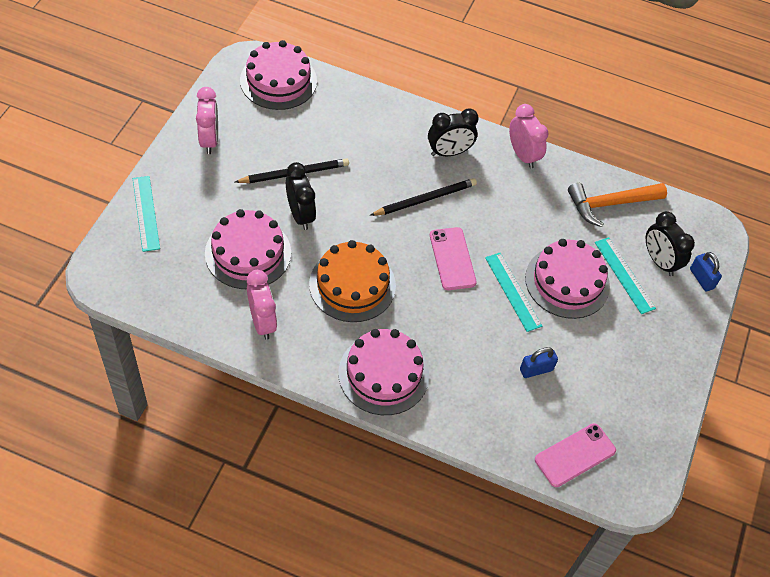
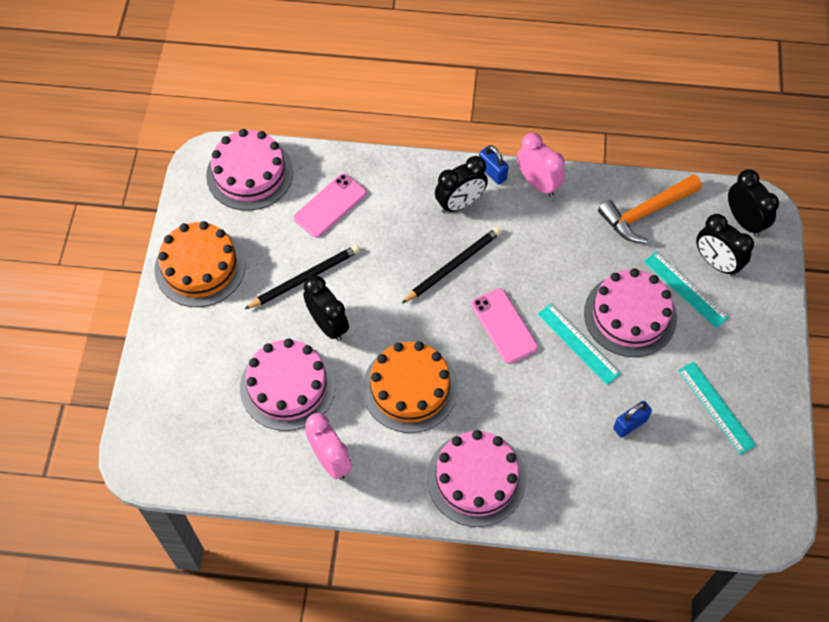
camera: 10 degrees left, 5 degrees up
turquoise ruler [133,176,160,252] -> turquoise ruler moved to [678,362,756,455]
pink clock [196,87,218,154] -> orange cake [155,221,245,307]
pink phone [535,423,616,487] -> pink phone moved to [294,173,367,238]
blue padlock [690,252,722,292] -> blue padlock moved to [479,145,509,185]
none -> black clock [728,169,779,237]

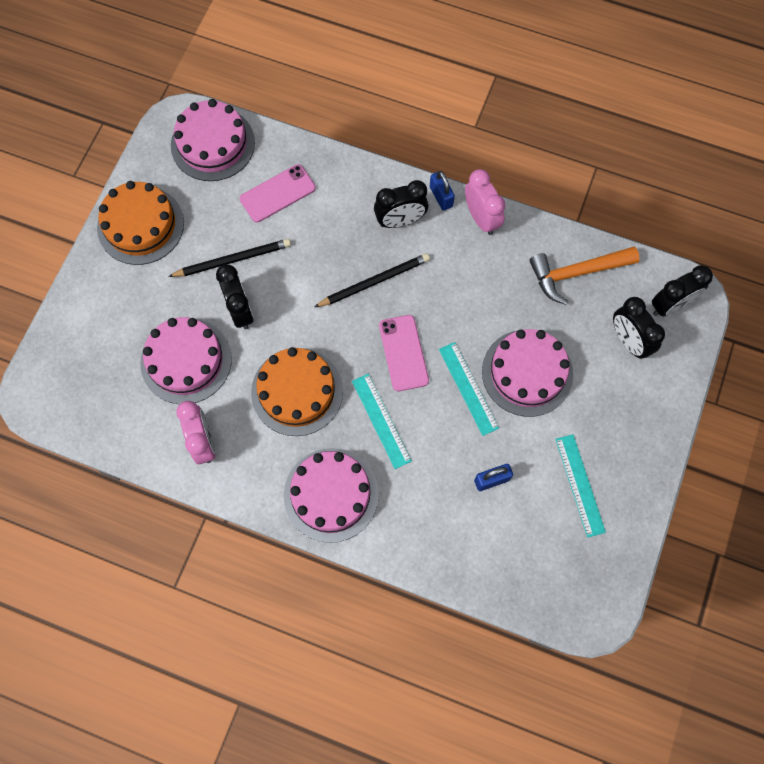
camera: 15 degrees right, 10 degrees up
turquoise ruler [644,251,729,328] -> turquoise ruler moved to [352,374,412,469]
black clock [728,169,779,237] -> black clock turned 75 degrees clockwise [652,265,713,317]

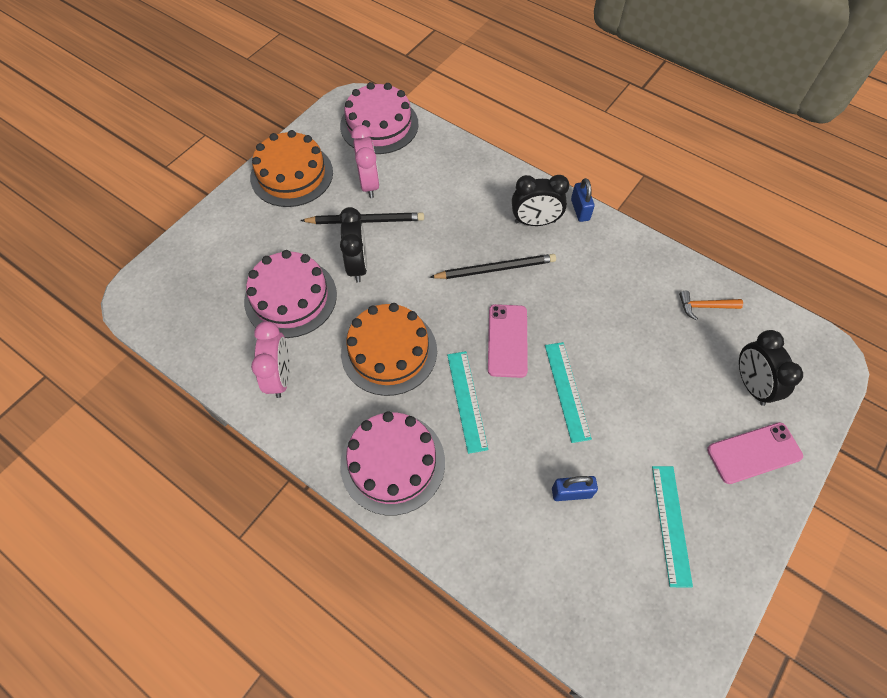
camera: 15 degrees right, 10 degrees down
pink phone [240,164,316,222] -> pink phone moved to [707,422,803,484]
pink clock [465,169,505,235] -> pink clock moved to [351,125,380,198]
pink cake [482,329,573,417] -> none
orange hammer [530,246,640,305] -> orange hammer [679,291,743,320], size x0.54
black clock [652,265,713,317] -> none

